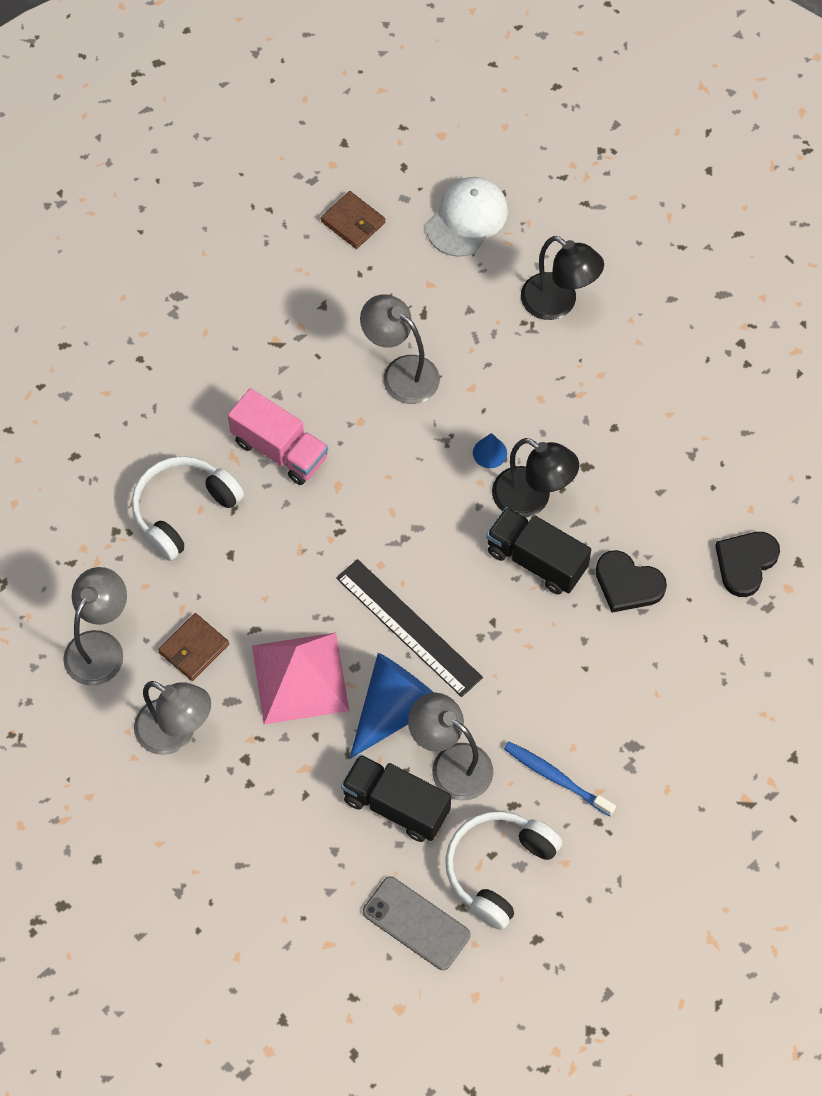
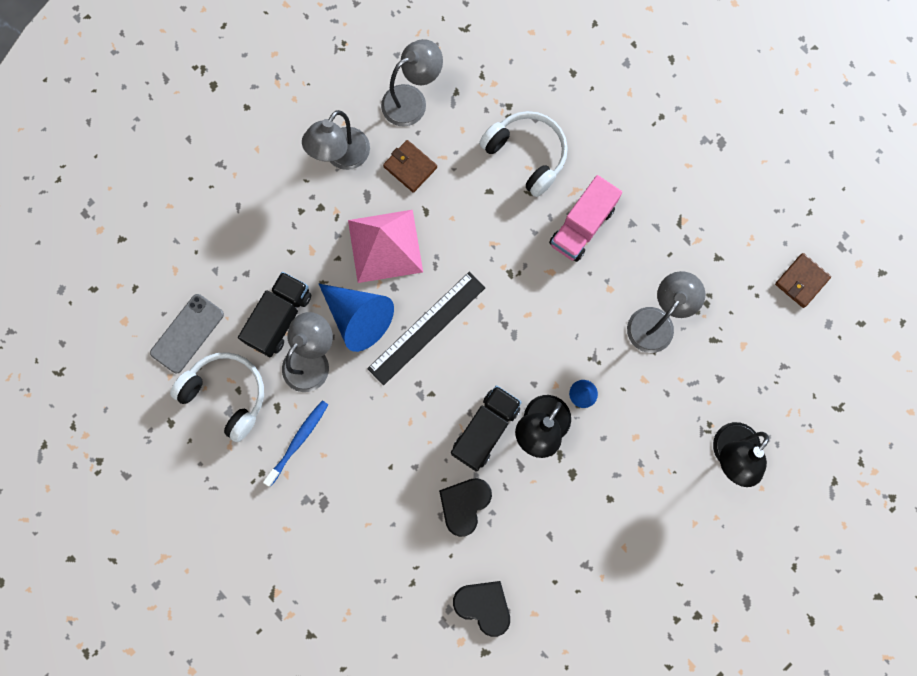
camera: 90 degrees right, 15 degrees up
grey lamp [63,567,127,686] -> grey lamp turned 60 degrees counterclockwise [381,39,443,127]
white cap [427,177,508,257] -> none

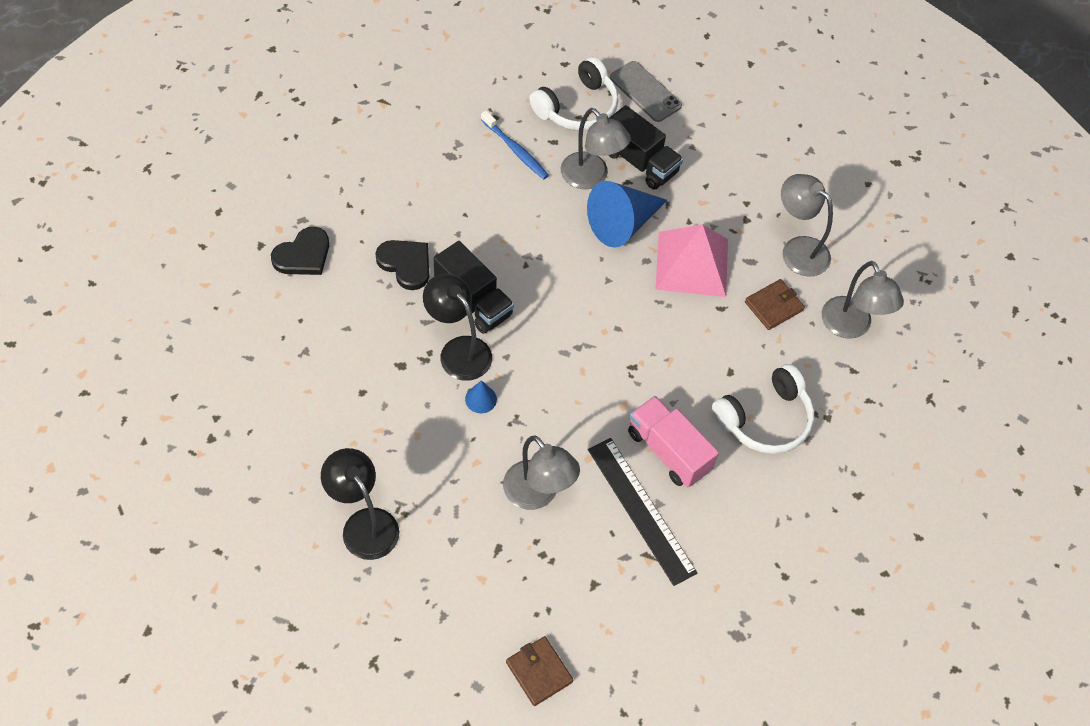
camera: 100 degrees right, 20 degrees down
black ruler [367,272,486,385] -> black ruler moved to [588,438,697,586]

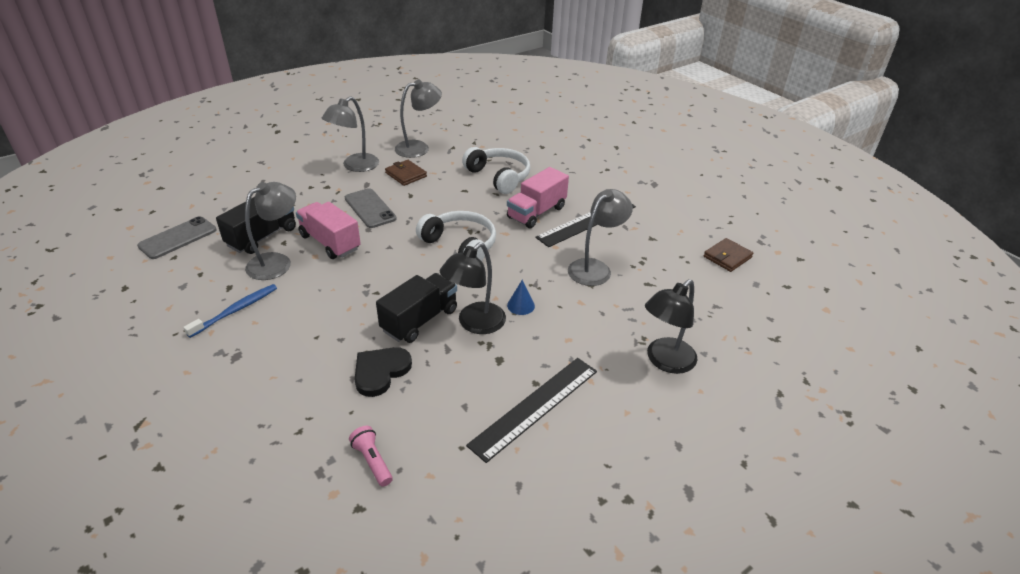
camera: 95 degrees left, 20 degrees down
black heart [271,227,329,275] -> pink flashlight [349,426,393,487]
white headphones [529,57,619,131] -> white headphones moved to [416,211,496,261]
blue cone [587,181,667,248] -> pink truck [296,202,361,259]
pink pyramid [655,224,728,297] -> grey phone [345,188,397,228]
none -> black ruler [466,358,597,463]

